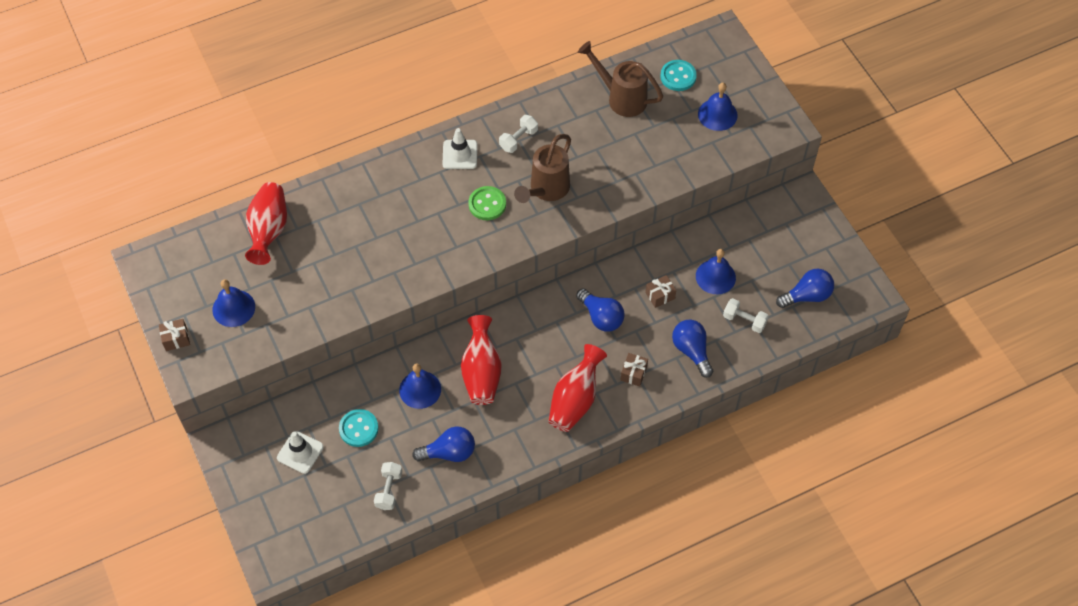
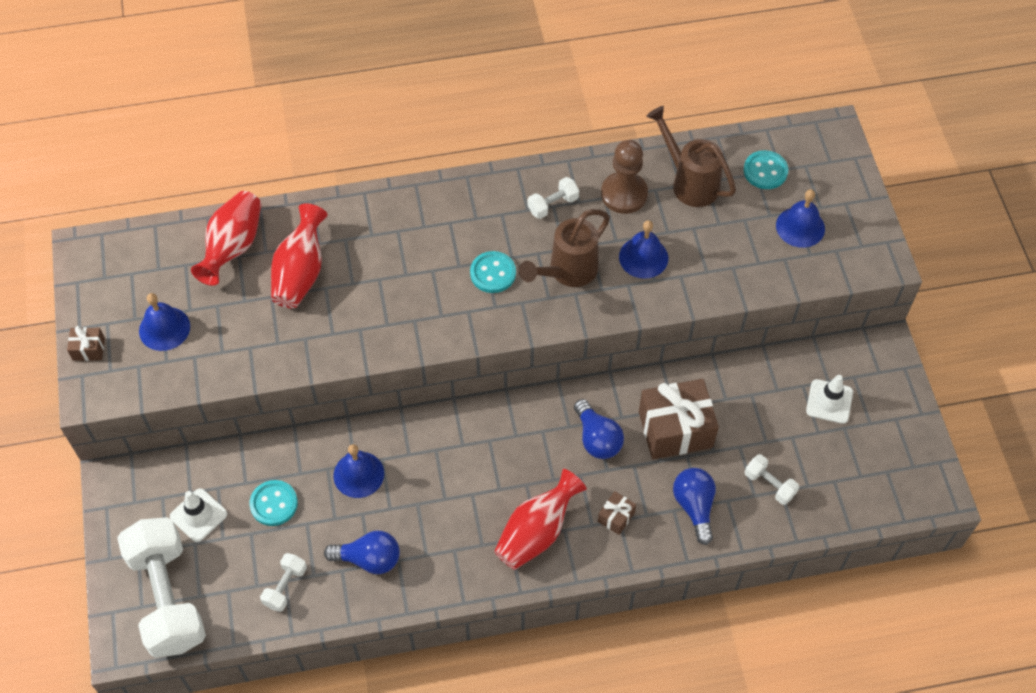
camera: 15 degrees right, 0 degrees up
white traffic cone [442,128,477,169] -> white traffic cone moved to [806,375,853,424]
red vase [461,315,502,405] -> red vase moved to [271,203,328,308]
green button [468,186,506,220] -> turquoise button [470,251,516,293]
brown gift [645,275,676,308] -> brown gift [639,379,719,459], size x2.21
blue bell [696,249,736,294] -> blue bell moved to [619,220,668,279]
blue light bulb [776,269,834,308] -> none
none -> white dumbbell [117,517,206,658]
none -> brown pawn [601,140,648,214]

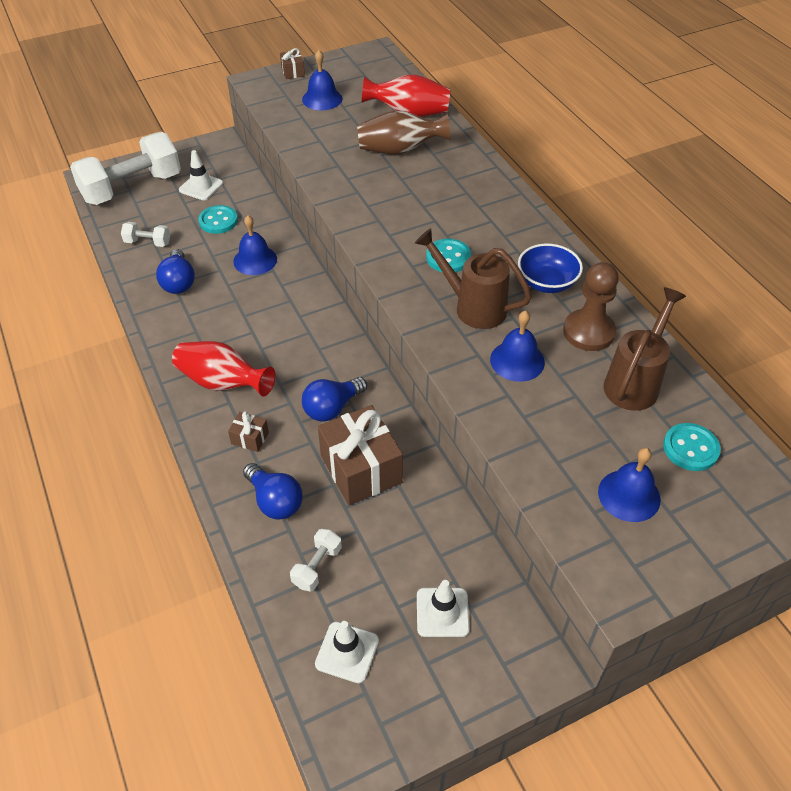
camera: 75 degrees right, 10 degrees down
red vase [271,203,328,308] -> brown vase [357,110,450,154]
white dumbbell [528,177,579,219] -> blue bowl [518,243,583,293]
blue light bulb [673,468,716,545] -> blue light bulb turned 75 degrees clockwise [243,463,303,520]
none -> white traffic cone [315,621,379,683]

